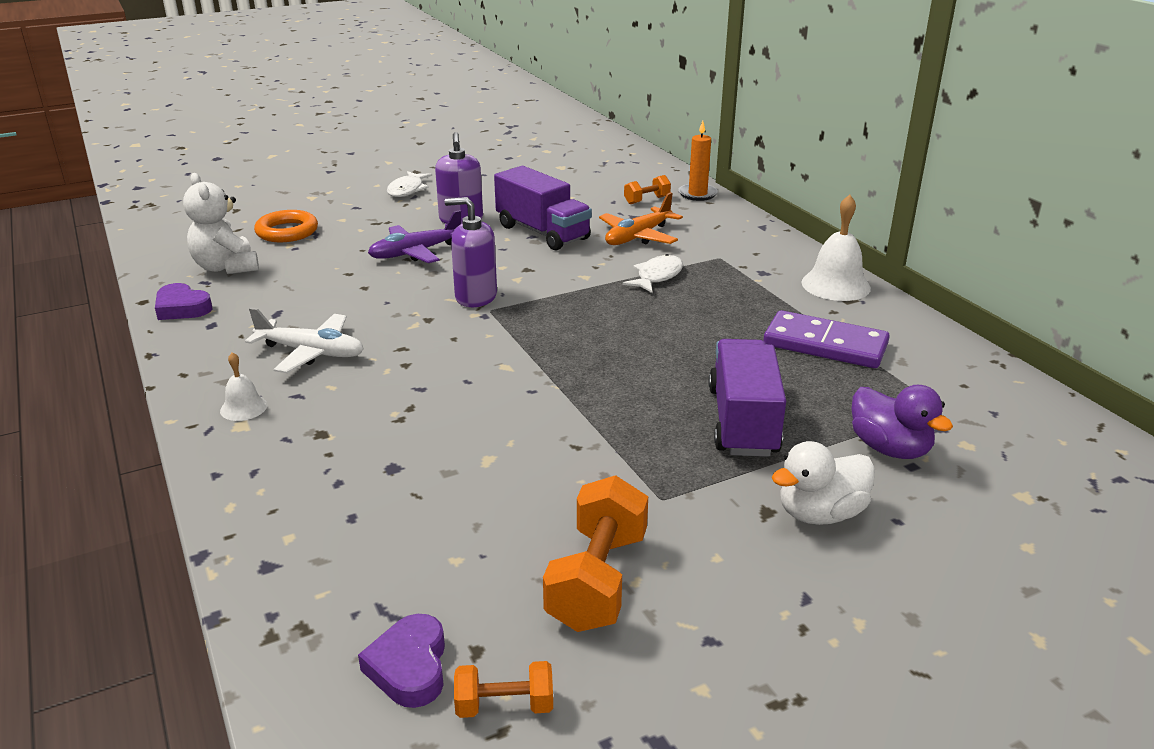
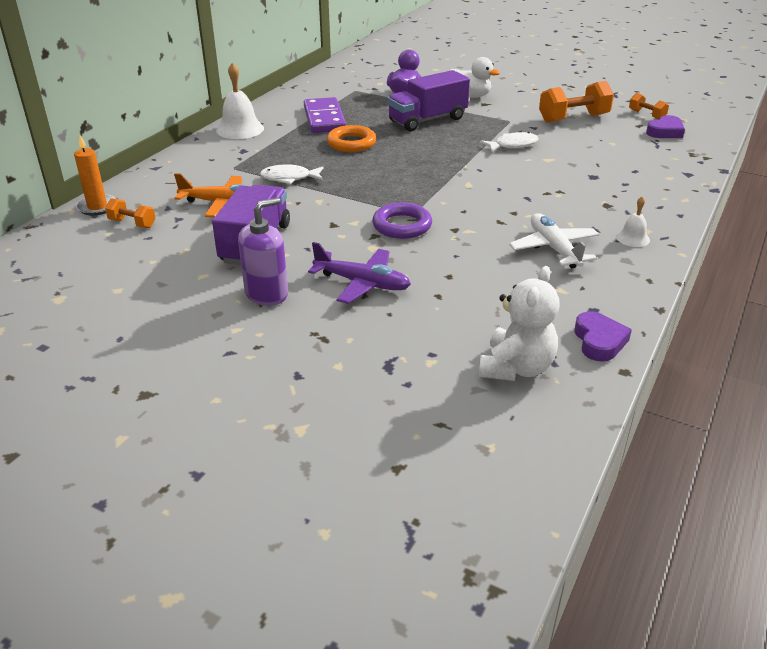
camera: 125 degrees left, 5 degrees up
orange ring [254,210,318,242] -> orange ring moved to [327,125,376,152]
white fish [387,171,432,197] -> white fish moved to [480,132,539,152]
purple soap dispenser [445,197,497,307] -> purple ring [372,202,432,239]

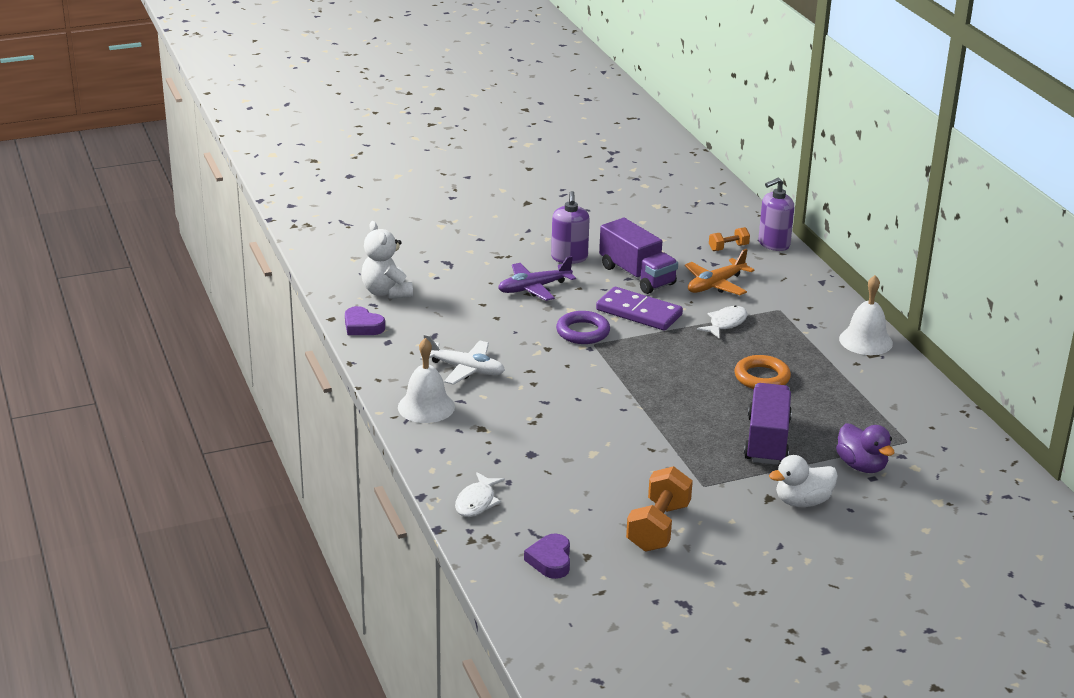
camera: 130 degrees right, 5 degrees down
orange candle [74,135,117,216] -> purple soap dispenser [759,178,794,251]
purple domino [304,97,346,133] -> purple domino moved to [596,287,683,331]
white fish [480,132,539,152] -> white fish moved to [455,472,505,517]
white bell [616,197,650,247] -> white bell [398,338,455,423], size x1.83
orange dumbbell [629,93,669,119] -> none

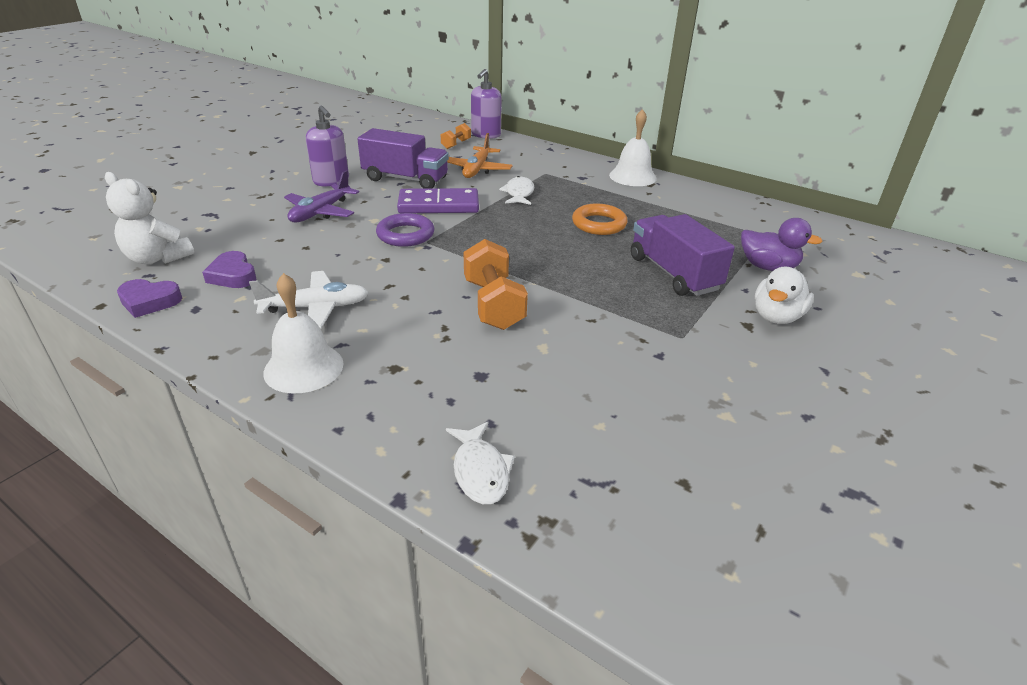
camera: 35 degrees left, 5 degrees up
purple heart [524,534,570,579] -> purple heart moved to [202,251,256,288]
orange dumbbell [626,466,693,552] -> orange dumbbell moved to [463,239,528,330]

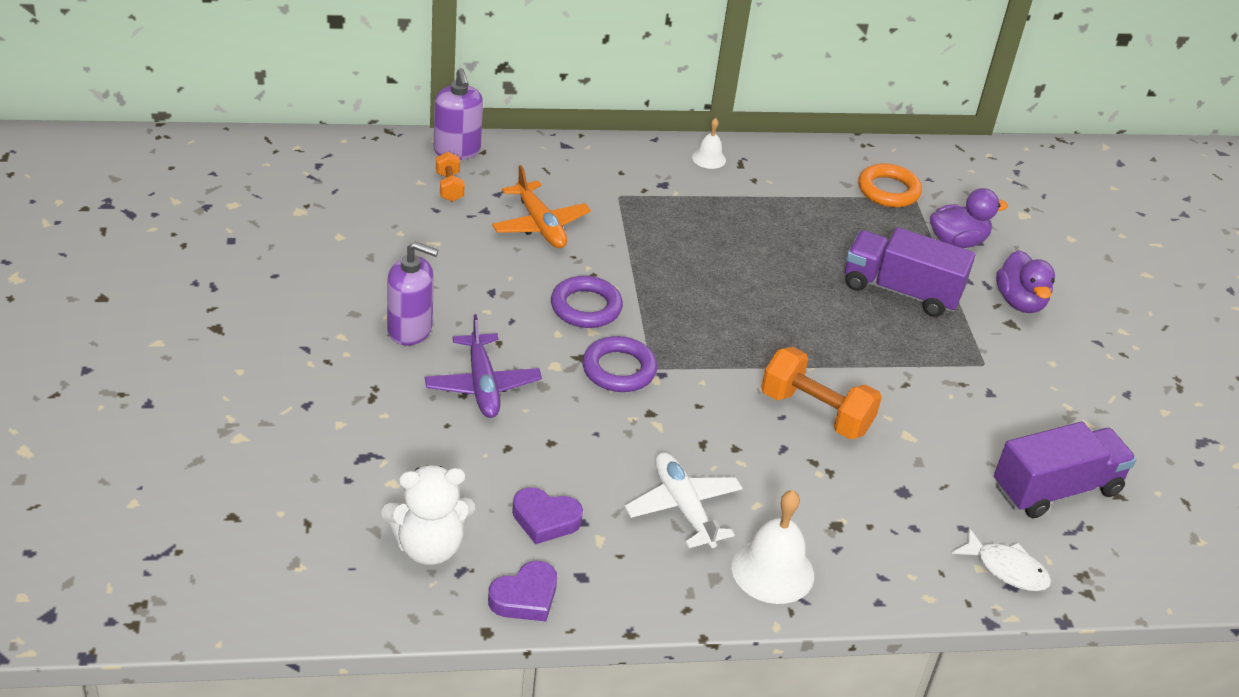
camera: 45 degrees left, 5 degrees up
white plane [249,271,369,329] -> white plane turned 60 degrees counterclockwise [625,453,743,548]
purple truck [357,128,449,189] -> purple truck moved to [994,422,1137,518]
purple domino [397,188,479,213] -> purple ring [551,276,623,328]
white fish [499,176,534,205] -> none
orange ring [572,204,627,235] -> orange ring moved to [858,163,922,207]
white bell [609,109,657,186] -> white bell [692,118,726,169], size x0.55
white duck [755,267,814,324] -> purple duck [996,250,1055,313]

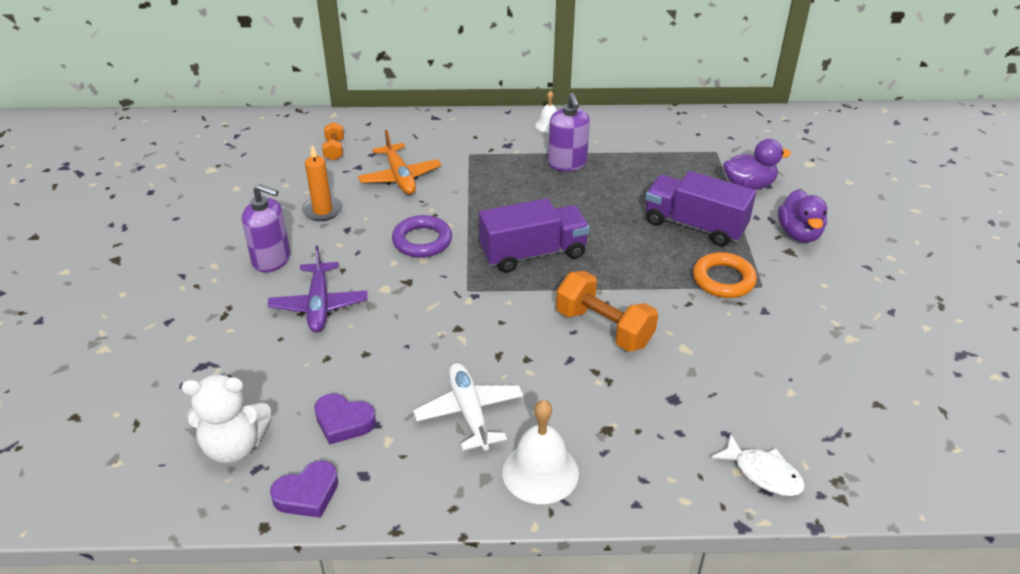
camera: 10 degrees right, 0 degrees up
purple soap dispenser [434,68,483,160] -> purple soap dispenser moved to [548,93,590,171]
purple ring [582,336,657,392] -> none
orange ring [858,163,922,207] -> orange ring moved to [693,252,757,298]
purple truck [994,422,1137,518] -> purple truck moved to [479,198,590,273]
none -> orange candle [302,146,342,221]

